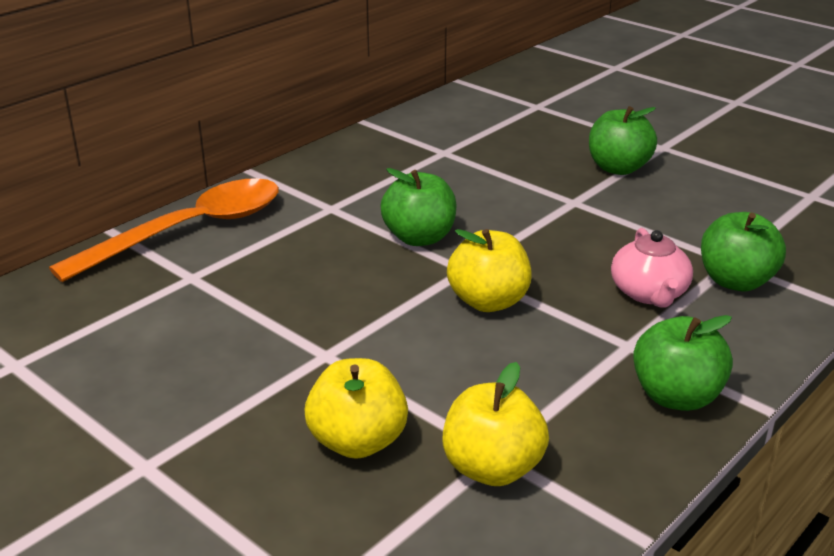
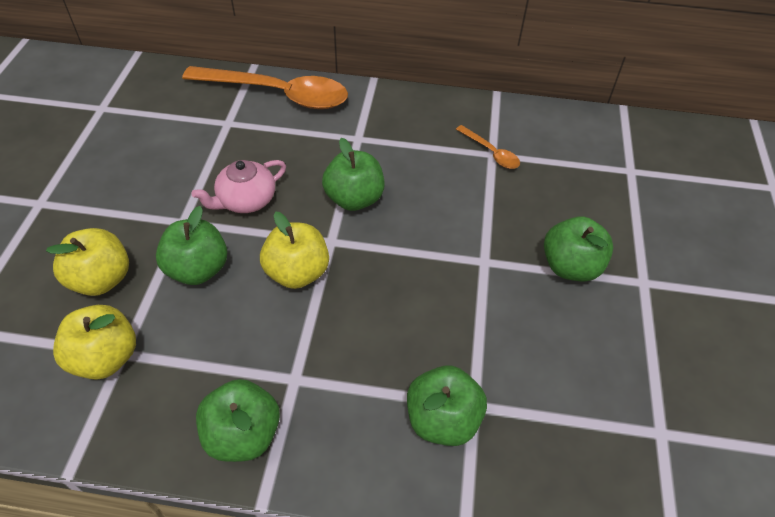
camera: 55 degrees right, 20 degrees up
pink teapot [611,228,693,308] -> pink teapot moved to [192,160,286,213]
none -> green apple [156,206,227,285]
none -> orange spoon [456,125,520,169]

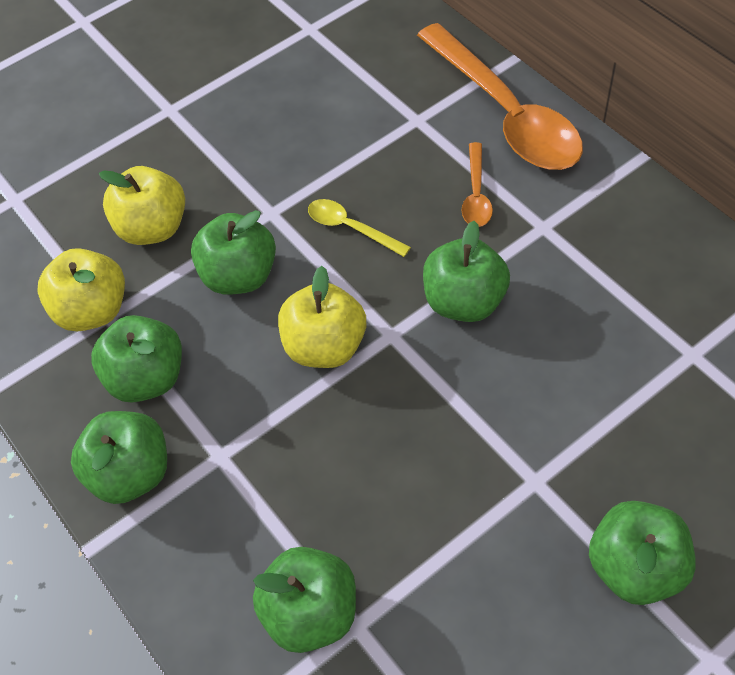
camera: 50 degrees right, 5 degrees up
pink teapot [192,160,286,213] -> yellow spoon [308,199,411,257]
orange spoon [456,125,520,169] -> orange spoon moved to [462,142,493,227]
none -> green apple [91,315,182,403]

